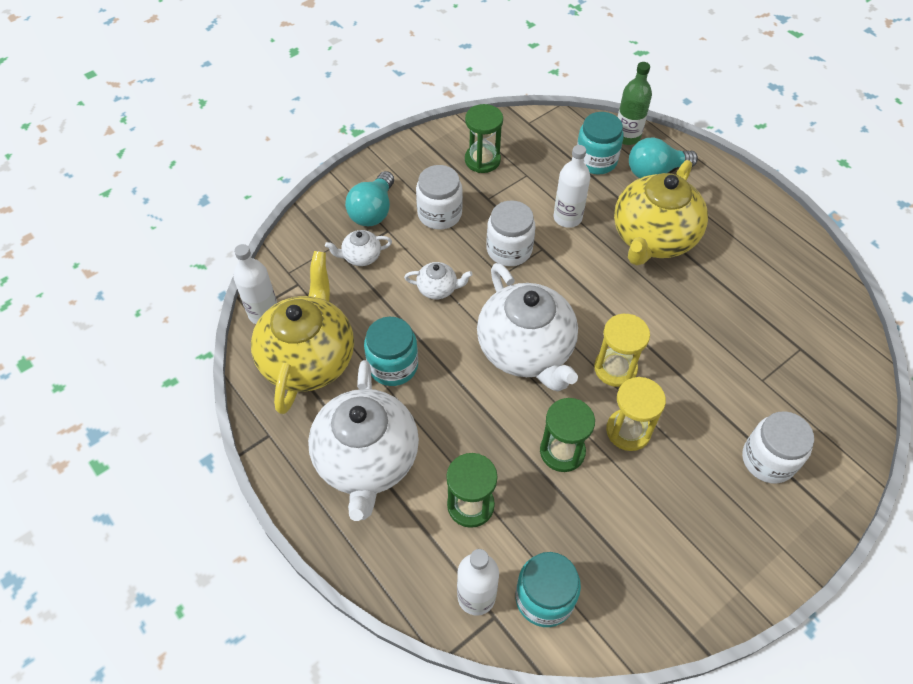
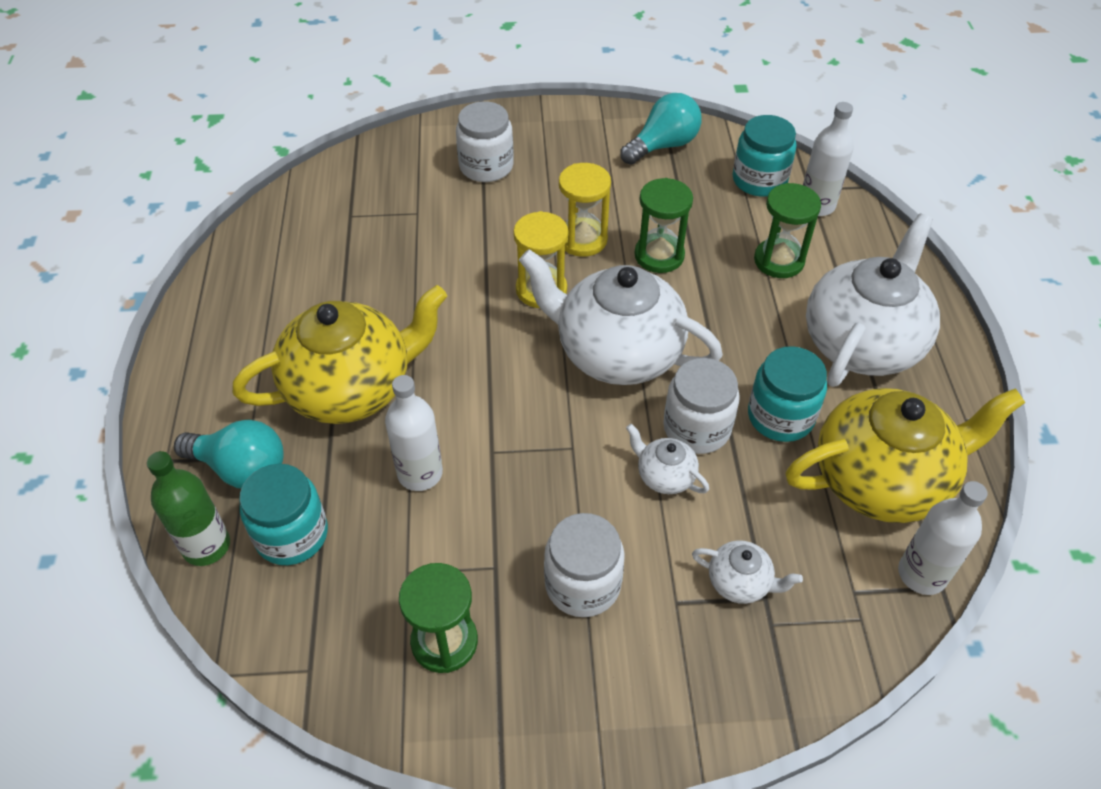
camera: 145 degrees left, 5 degrees down
yellow teapot [251,251,354,414] -> yellow teapot turned 150 degrees counterclockwise [786,388,1025,523]
turquoise light bulb [345,171,394,226] -> turquoise light bulb moved to [620,93,702,165]
white teapot [477,263,578,391] -> white teapot turned 75 degrees counterclockwise [519,249,723,385]
white jar [487,200,535,266] -> white jar moved to [663,358,740,454]

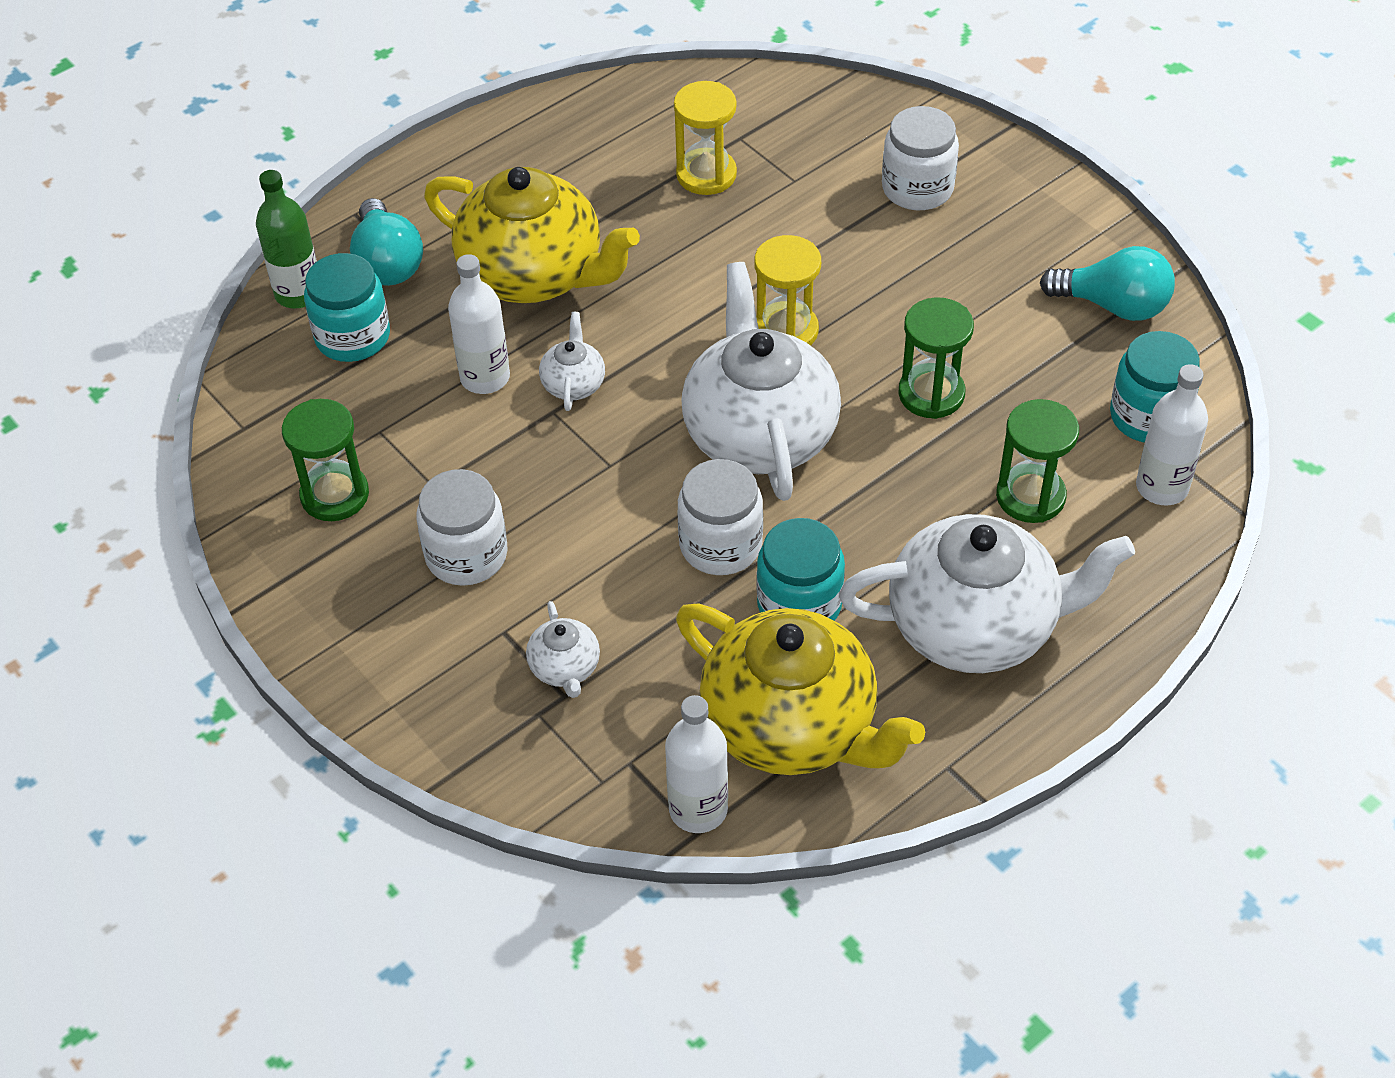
camera: 55 degrees right, 0 degrees up
yellow hourglass [559,163,611,257] -> yellow hourglass moved to [674,81,737,195]
white teapot [626,424,709,494] -> white teapot moved to [539,312,605,411]

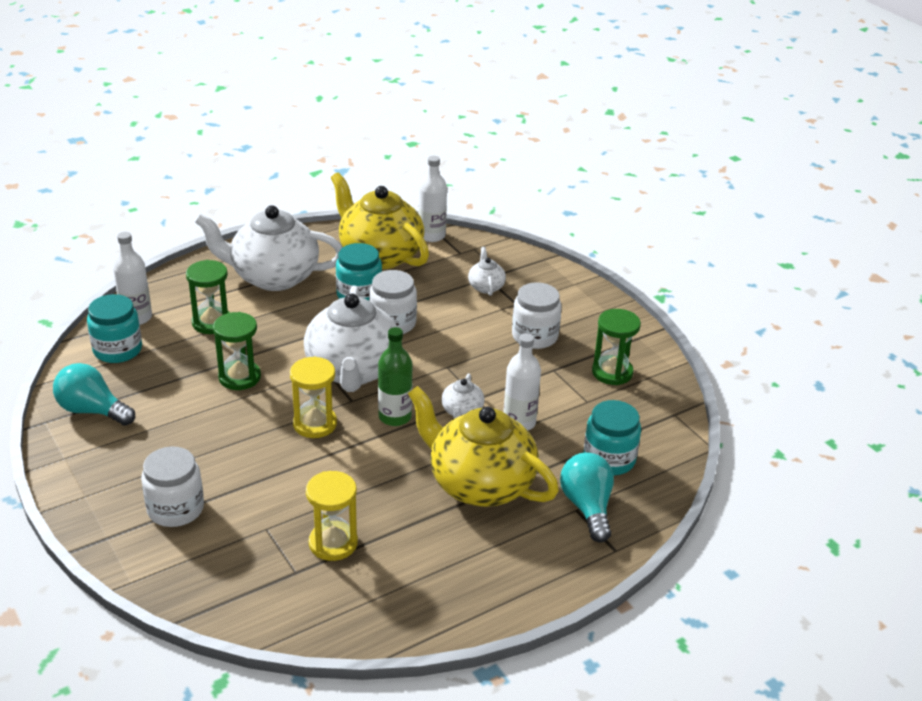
camera: 175 degrees left, 15 degrees down
green bottle [256,170,317,309] -> green bottle moved to [378,327,412,426]

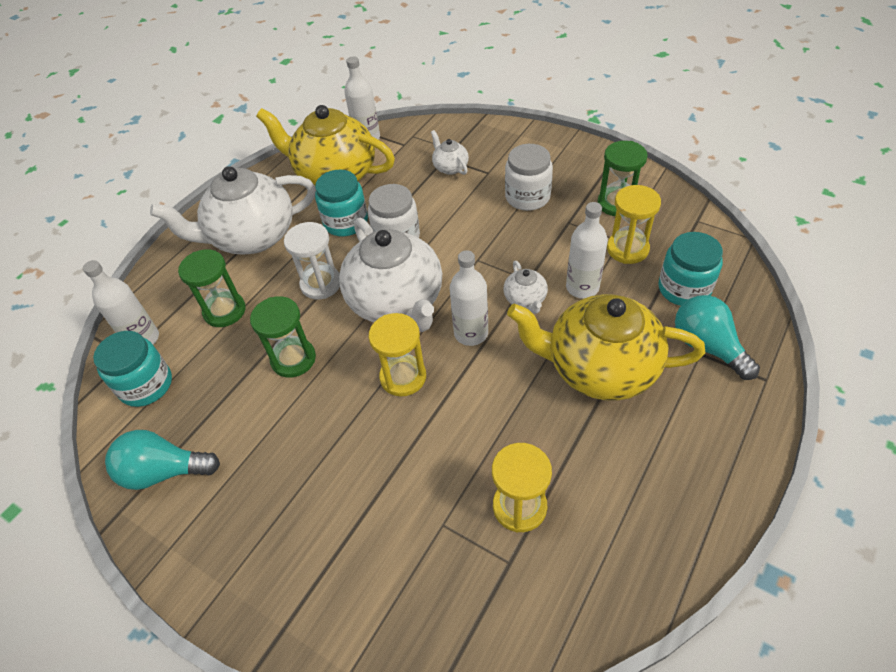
camera: 20 degrees left, 15 degrees up
white jar [141,446,204,527] -> none
green bottle [378,327,412,426] -> white bottle [450,250,488,346]
none -> white hourglass [284,222,340,299]
none -> yellow hourglass [607,185,661,264]

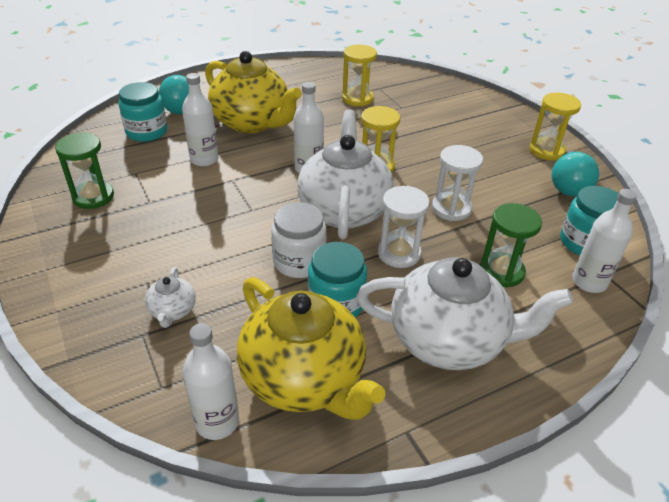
camera: 155 degrees left, 10 degrees down
turquoise light bulb [105,430,220,490] -> turquoise light bulb turned 75 degrees clockwise [551,151,599,196]
green hourglass [250,296,316,378] -> white hourglass [432,145,483,221]
white teapot [504,261,548,314] -> none
white jar [505,144,553,211] -> none
yellow hourglass [607,185,661,264] -> yellow hourglass moved to [530,92,581,161]

